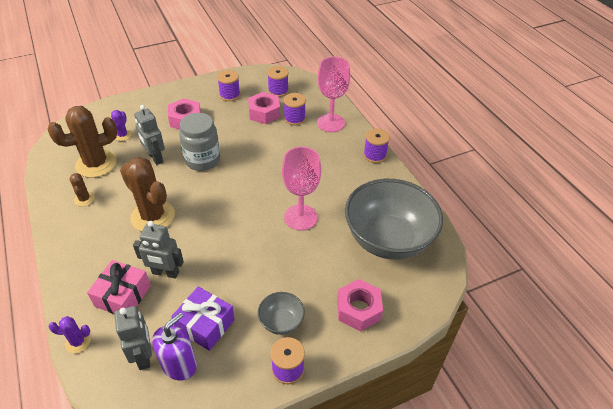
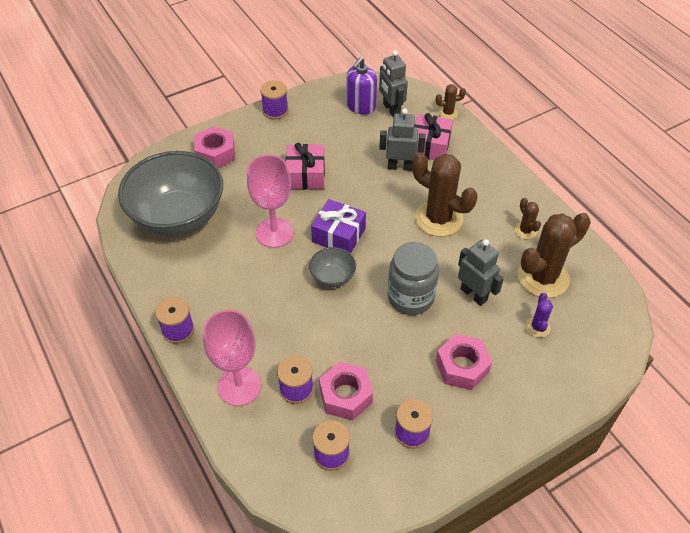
camera: 175 degrees right, 5 degrees up
purple cactus [48,316,91,353] -> brown cactus [436,84,466,119]
purple gift [171,286,235,351] -> purple gift moved to [311,199,366,253]
grey bowl [258,292,305,335] -> grey bowl moved to [309,247,356,288]
none -> pink gift [286,143,325,190]

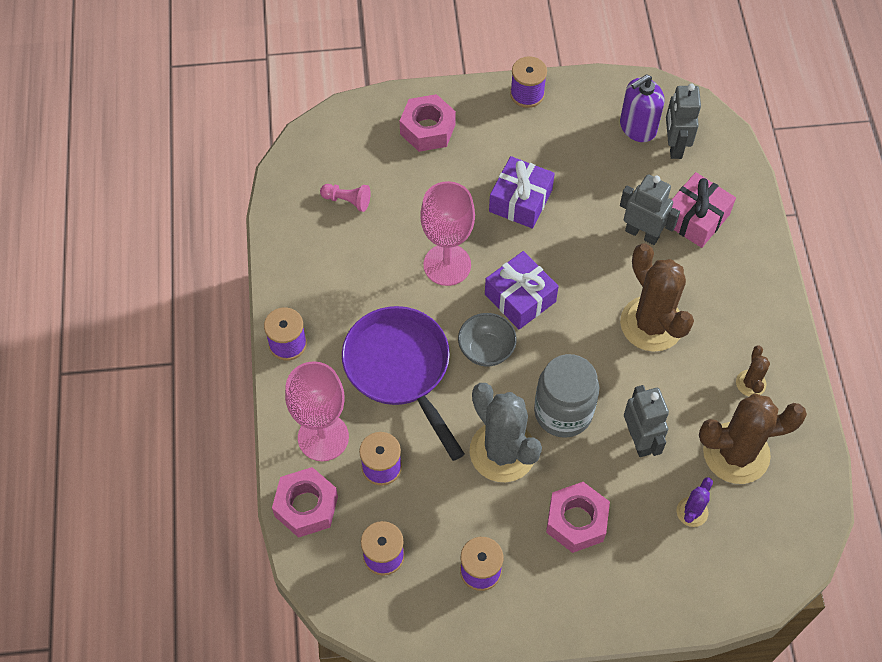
camera: 25 degrees right, 10 degrees up
grey bowl [118,151,223,237] -> pink pawn [320,184,371,212]
pink gift [286,143,325,190] -> purple gift [489,156,555,229]
pink nut [319,362,373,421] -> pink nut moved to [272,467,338,538]
brown cactus [436,84,466,119] -> none
none -> purple pan [342,306,465,461]
none -> grey cactus [470,383,542,482]

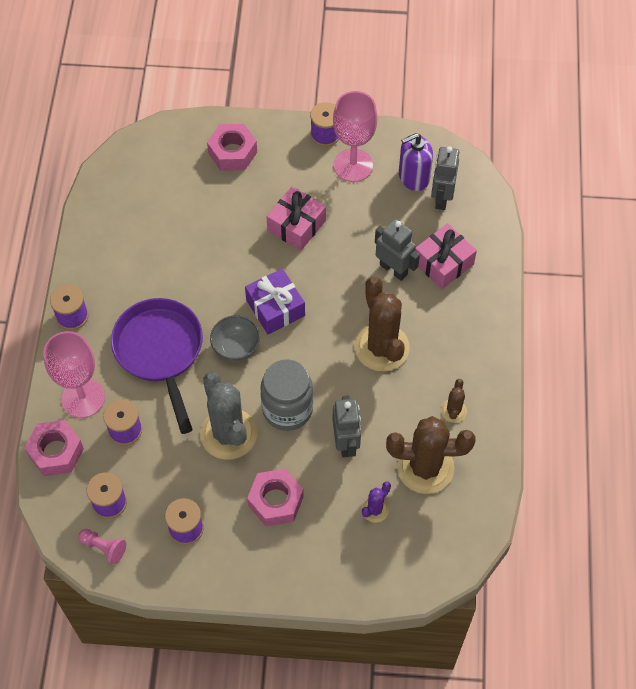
camera: 10 degrees right, 0 degrees up
pink pawn [320,184,371,212] -> pink pawn moved to [78,529,126,564]
pink goblet [420,181,475,286] -> pink goblet moved to [333,91,378,182]
purple gift [489,156,555,229] -> pink gift [266,186,326,251]

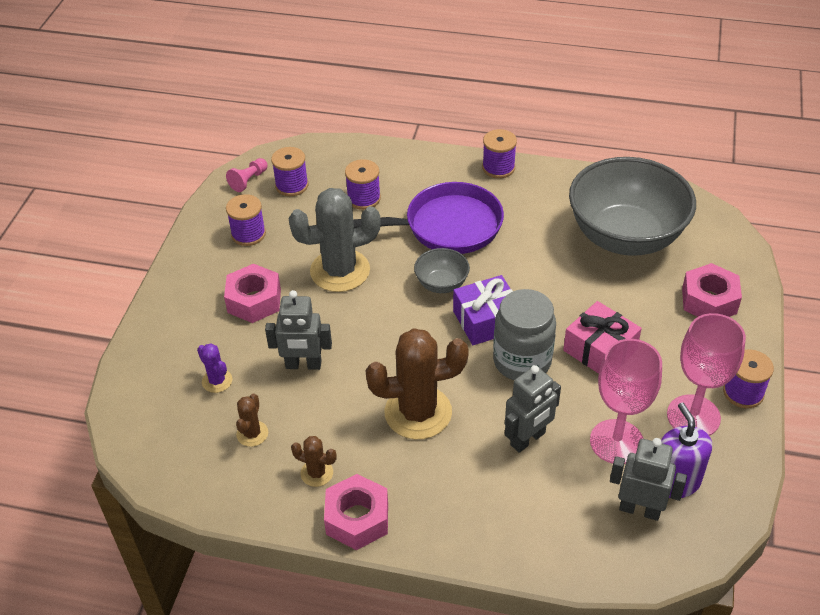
camera: 100 degrees right, 15 degrees down
pink nut [24,420,84,476] -> pink nut moved to [324,474,388,550]
pink goblet [43,331,105,418] -> pink goblet moved to [590,339,662,464]
grey jar [260,359,313,431] -> grey jar moved to [493,289,556,380]
brown cactus [386,416,475,494] -> brown cactus [236,394,268,447], size x0.47
pink gift [415,223,477,289] -> none
none -> grey bowl [569,157,696,256]

